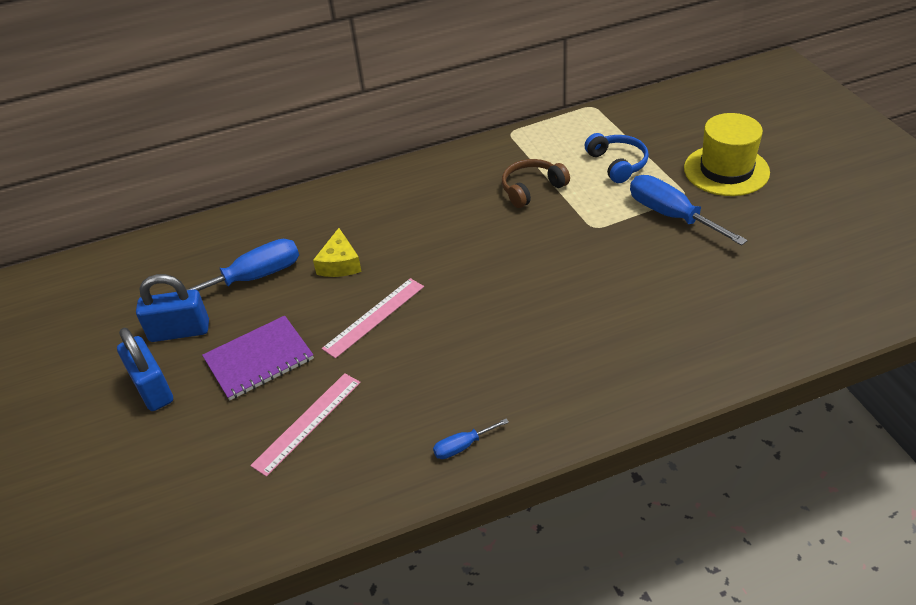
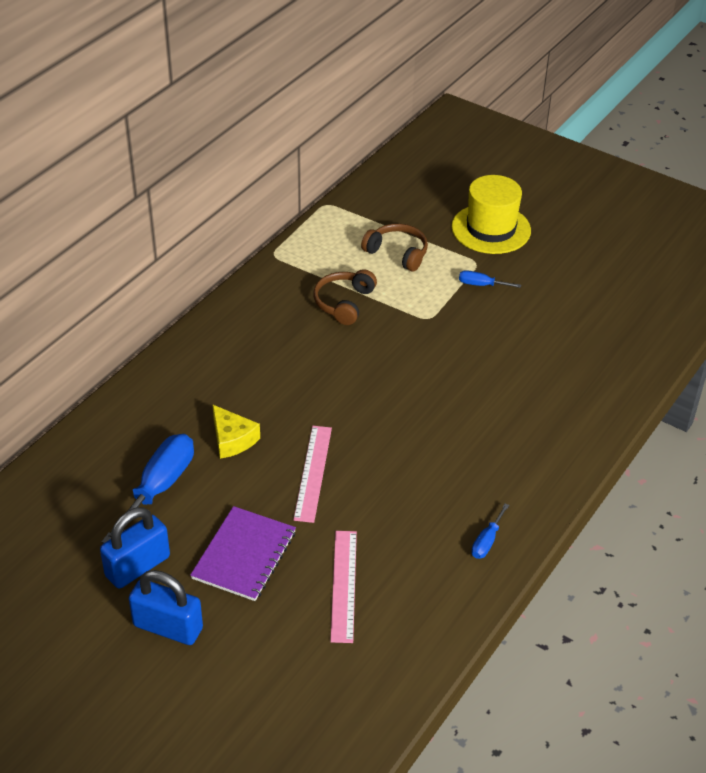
camera: 40 degrees left, 0 degrees up
blue headphones [585,133,649,183] -> brown headphones [361,223,428,272]
blue screwdriver [630,175,748,246] -> blue screwdriver [459,270,521,288], size x0.49

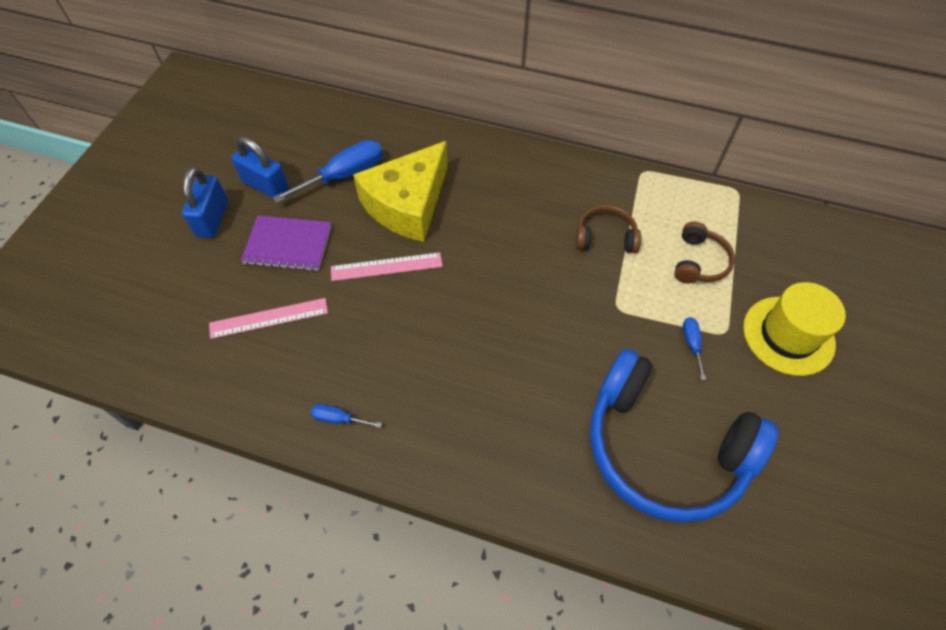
camera: 75 degrees right, 15 degrees up
blue screwdriver [102,434,194,543] -> blue screwdriver turned 45 degrees counterclockwise [272,140,383,203]
yellow cheese [212,404,260,459] -> yellow cheese [353,141,448,242], size x2.14
none -> blue headphones [590,349,779,523]

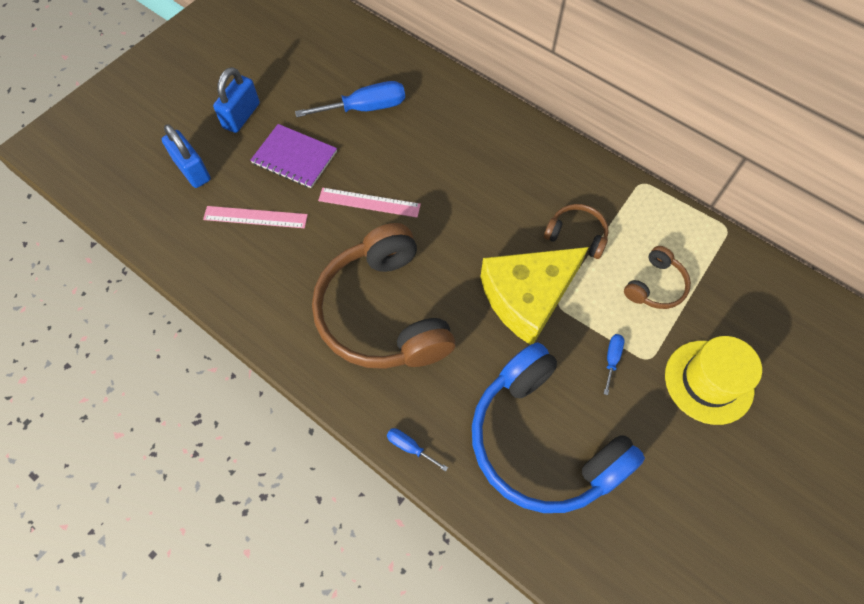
camera: 20 degrees right, 5 degrees up
blue padlock [231,137,289,198] -> blue padlock moved to [162,124,211,188]
blue screwdriver [310,404,382,428] -> blue screwdriver moved to [387,428,448,472]
yellow cheese [353,141,448,242] -> yellow cheese moved to [480,247,589,345]
none -> brown headphones [312,223,456,369]

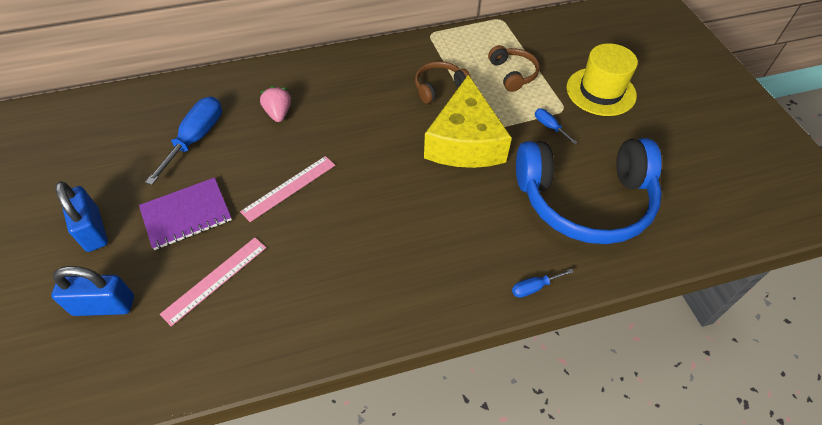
camera: 55 degrees left, 10 degrees down
brown headphones [312,223,456,369] -> none
none -> pink strawberry [260,86,291,122]

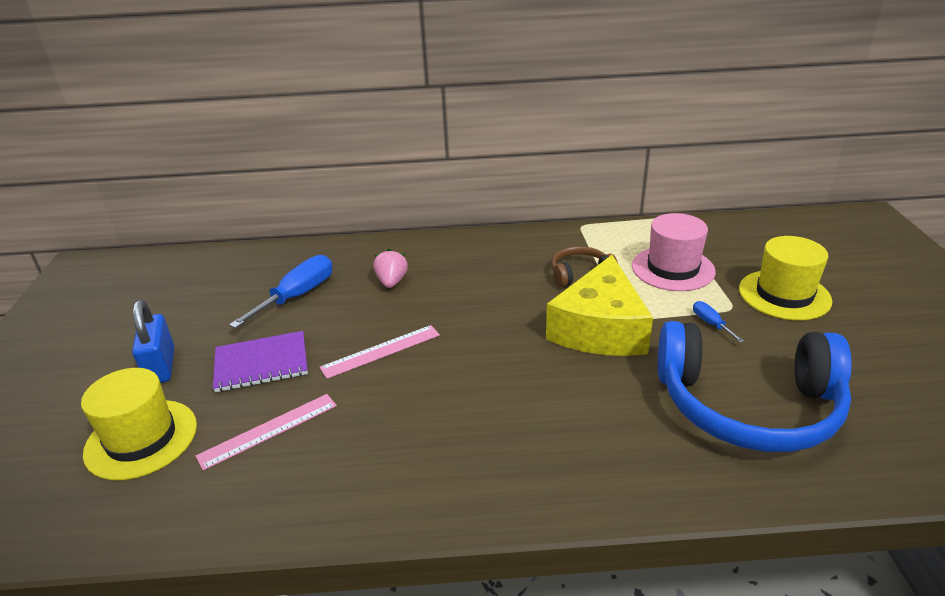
camera: 15 degrees right, 20 degrees down
blue padlock [51,266,134,316] -> yellow hat [81,368,197,480]
brown headphones [488,45,540,92] -> pink hat [632,213,716,291]
blue screwdriver [512,269,574,298] -> none

